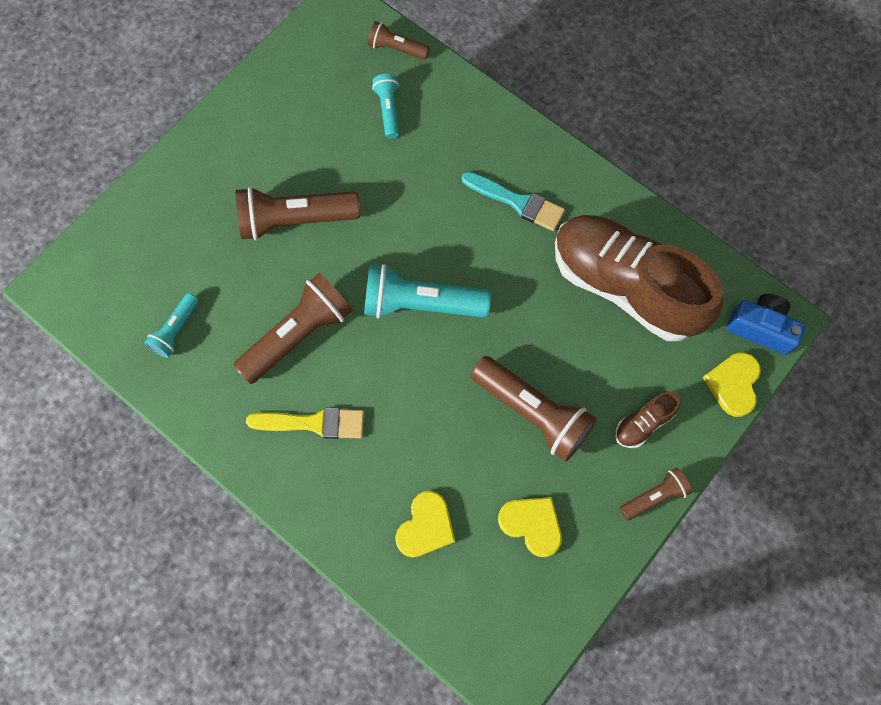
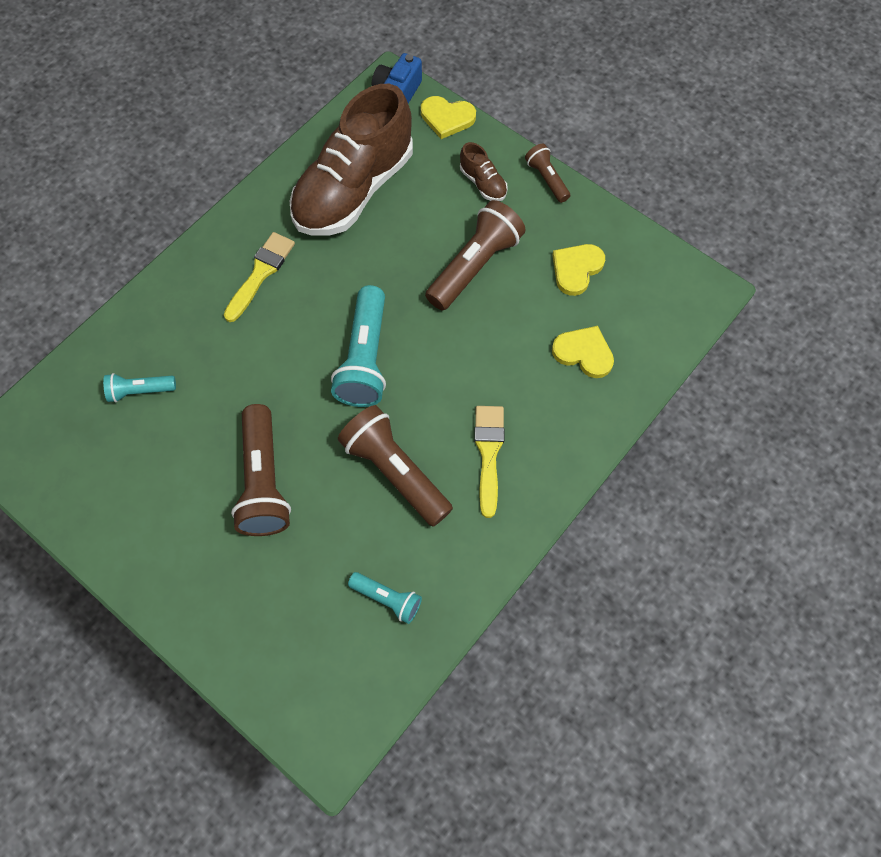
camera: 90 degrees left, 5 degrees down
brown flashlight [368,21,430,60] -> none
turquoise brush [462,171,565,231] -> yellow brush [224,232,295,322]

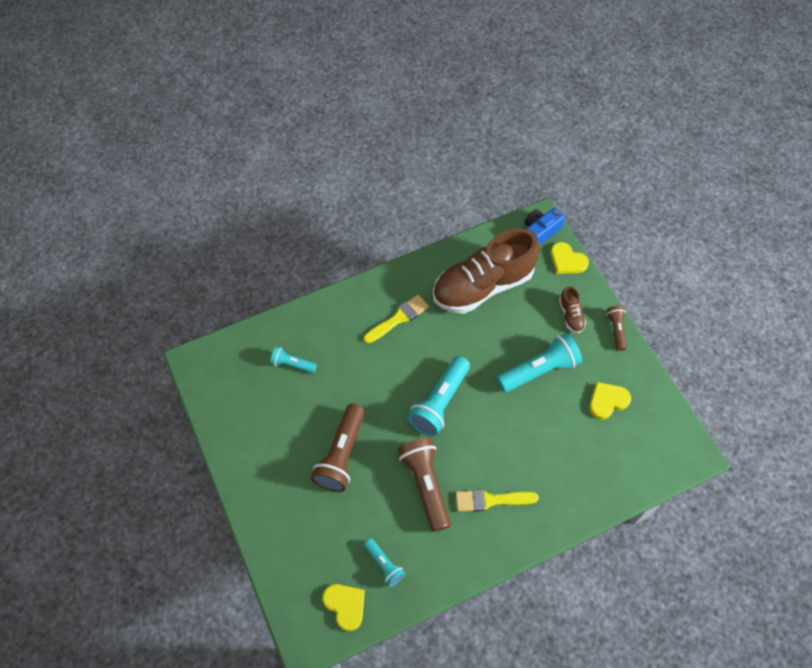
camera: 25 degrees right, 5 degrees down
brown flashlight [425,200,526,311] -> turquoise flashlight [496,333,582,393]
yellow brush [474,406,505,518] -> yellow brush turned 120 degrees counterclockwise [456,489,539,512]
yellow heart [552,326,614,378] -> yellow heart moved to [323,584,365,631]

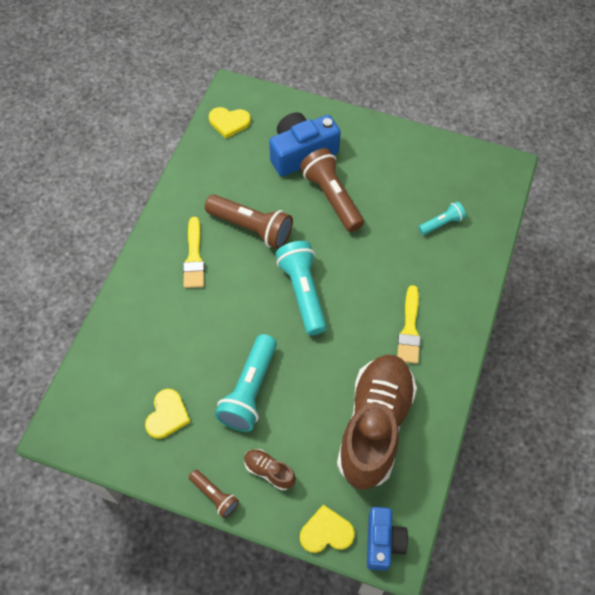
camera: 135 degrees right, 0 degrees up
turquoise flashlight [364,539,405,587] -> none
yellow brush [456,489,539,512] -> yellow brush turned 135 degrees clockwise [183,217,205,288]
none -> blue camera [269,112,341,177]

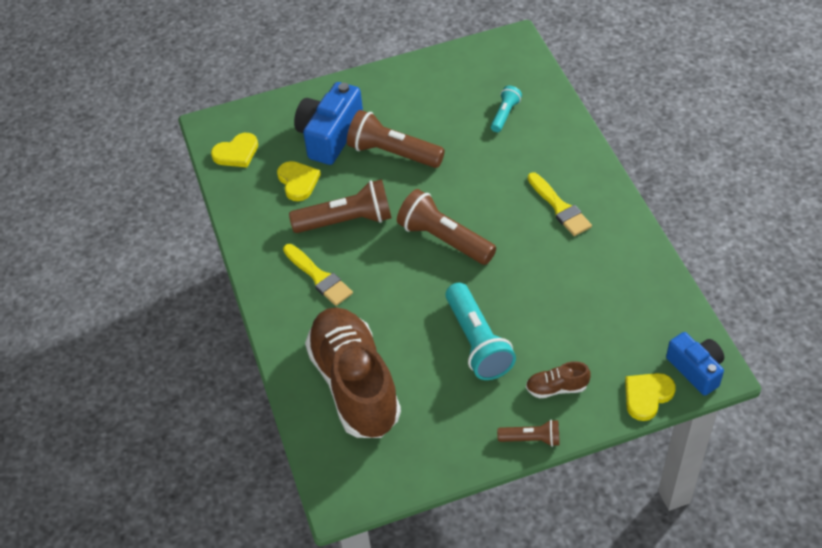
camera: 35 degrees left, 10 degrees down
yellow heart [145,389,190,439] -> yellow heart moved to [277,161,321,201]
turquoise flashlight [276,241,327,335] -> brown flashlight [397,189,496,265]
brown shoe [337,355,417,490] -> brown shoe moved to [305,307,401,438]

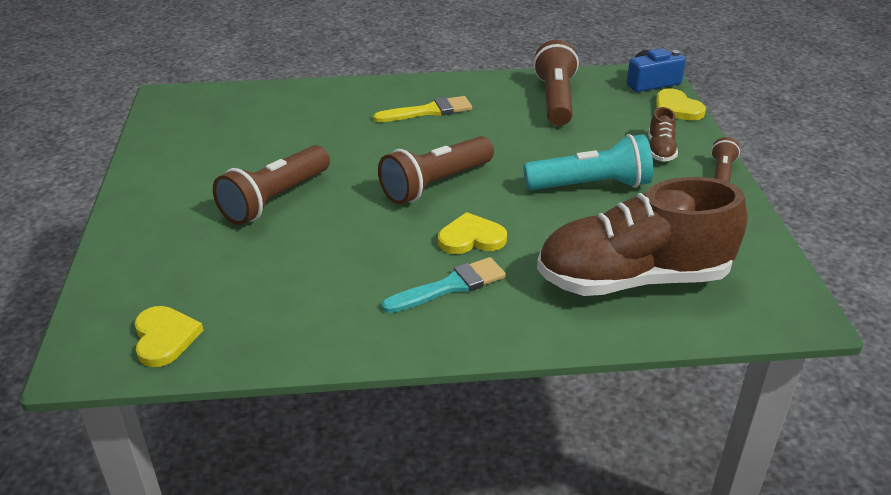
camera: 80 degrees left, 15 degrees down
yellow heart [277,161,321,201] -> yellow heart moved to [438,212,507,254]
yellow brush [283,244,353,306] -> turquoise brush [382,257,506,313]
brown flashlight [289,179,392,233] -> brown flashlight moved to [533,40,579,126]
blue camera [294,82,363,165] -> none
turquoise flashlight [491,86,522,132] -> none

